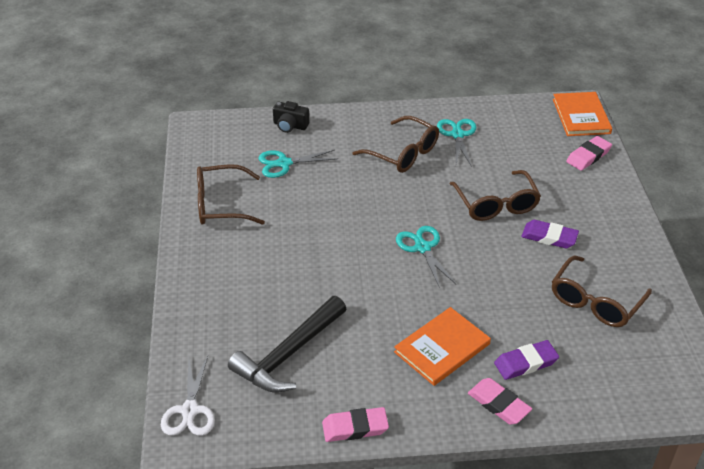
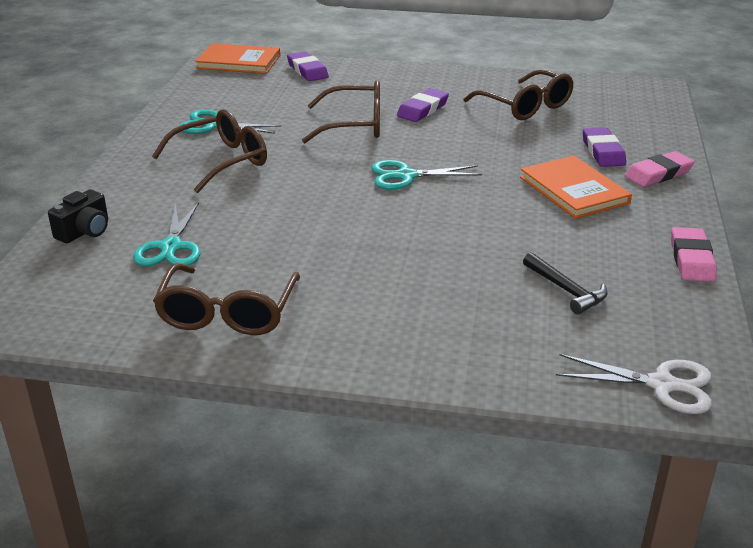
camera: 75 degrees left, 10 degrees down
black hammer [228,296,346,393] -> black hammer [523,252,608,314], size x0.53
pink eraser [566,136,612,171] -> purple eraser [287,51,329,81]

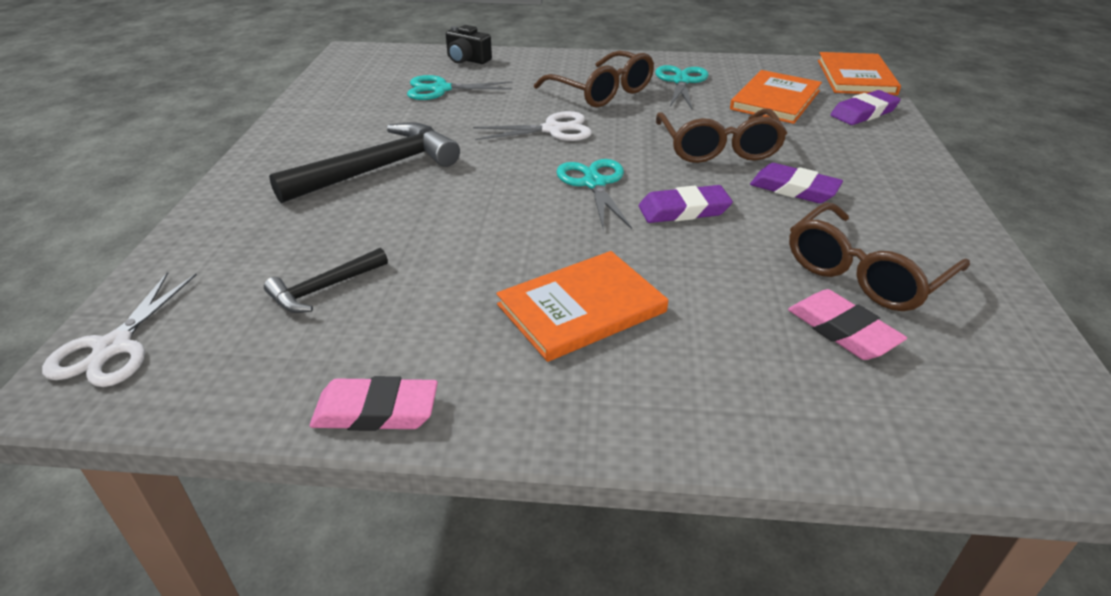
camera: 85 degrees right, 5 degrees up
brown glasses [153,263,300,335] -> none
purple eraser [583,127,626,167] -> purple eraser moved to [639,185,733,223]
pink eraser [625,151,695,187] -> pink eraser moved to [788,289,907,360]
none -> black hammer [269,122,460,203]
none -> white scissors [473,111,592,141]
none -> orange book [730,70,822,124]

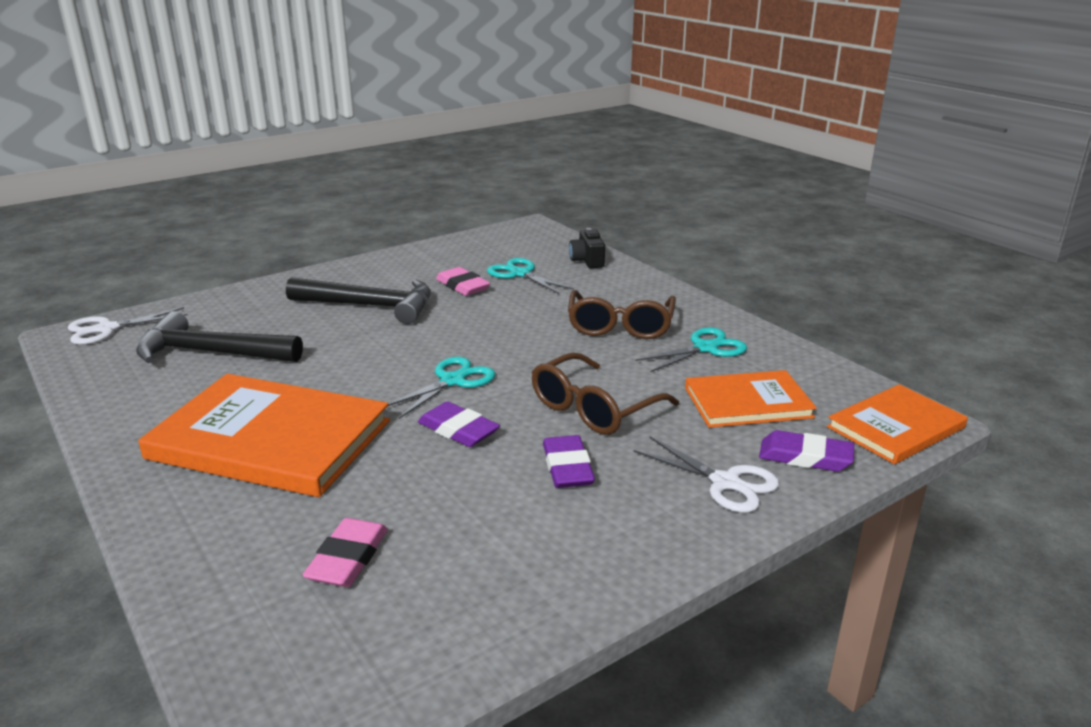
camera: 50 degrees right, 10 degrees down
black hammer [264,248,388,313] -> black hammer [136,311,303,363], size x1.89
pink eraser [309,376,438,431] -> pink eraser moved to [436,267,490,296]
white scissors [473,111,592,141] -> white scissors moved to [633,437,779,513]
orange book [496,251,668,362] -> orange book [138,374,390,497], size x1.69
brown glasses [789,203,970,311] -> none

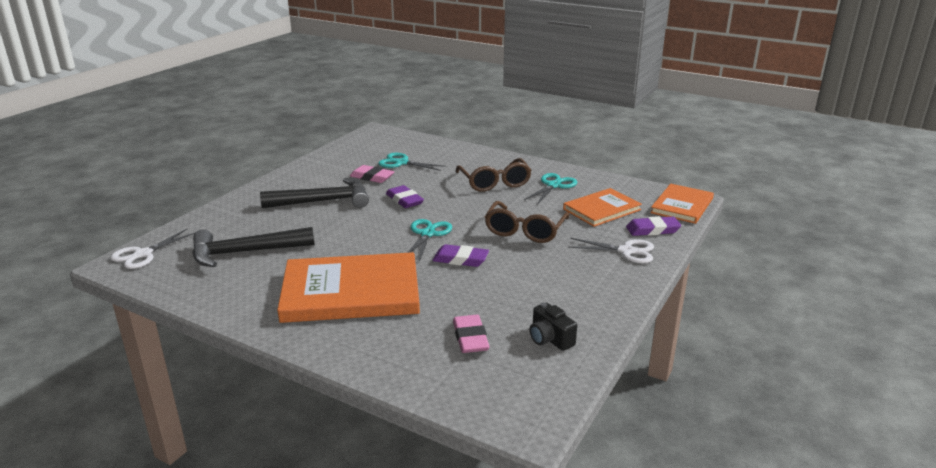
camera: 25 degrees left, 0 degrees up
purple eraser [543,435,595,488] -> purple eraser moved to [386,185,424,208]
black camera [569,228,605,268] -> black camera moved to [529,302,577,351]

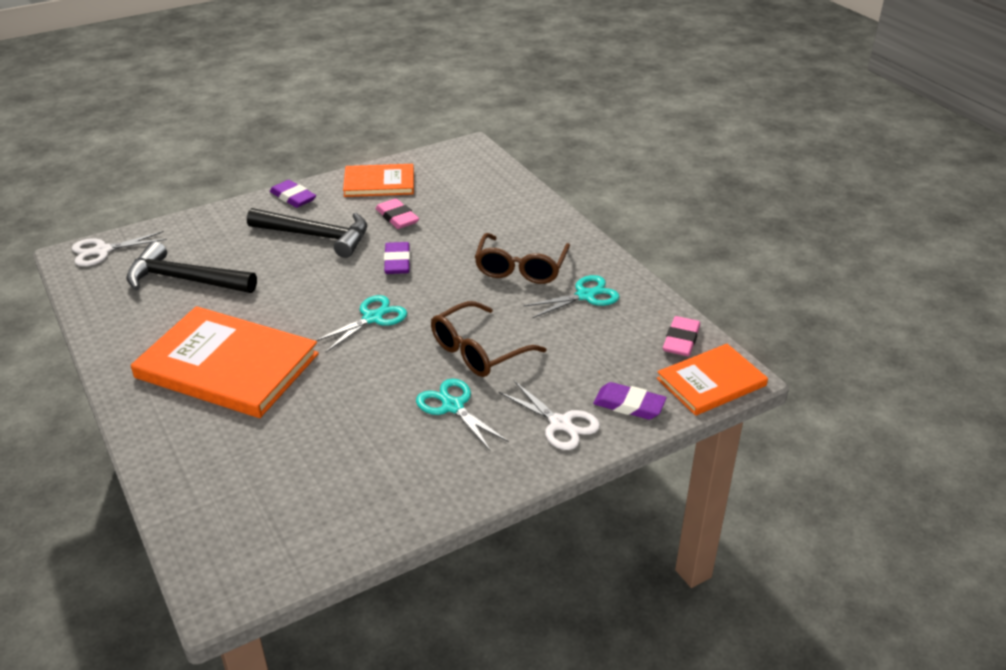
camera: 30 degrees right, 10 degrees up
turquoise scissors [378,153,446,171] -> turquoise scissors moved to [416,379,509,450]
purple eraser [432,244,489,267] -> purple eraser moved to [270,180,316,208]
pink eraser [453,315,490,353] -> pink eraser moved to [663,316,700,356]
black camera [529,302,577,351] -> none
orange book [563,188,642,227] -> orange book moved to [343,164,414,197]

